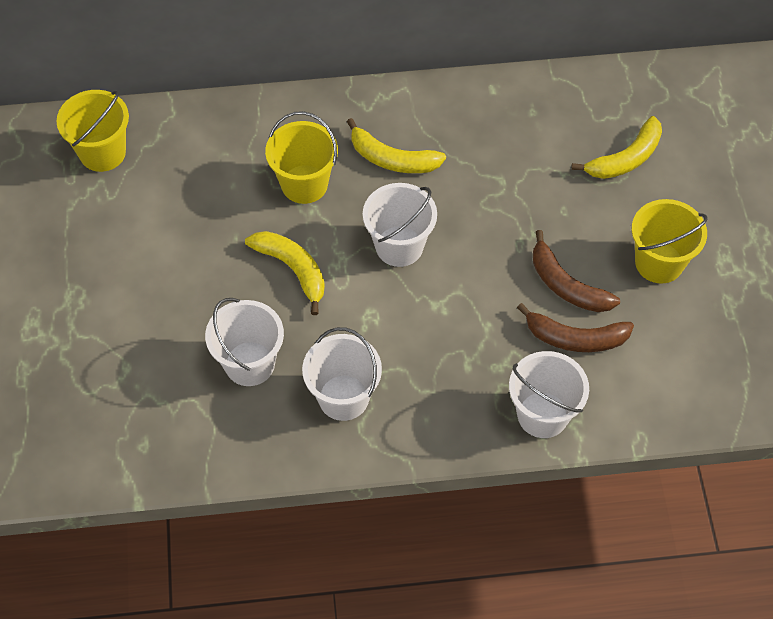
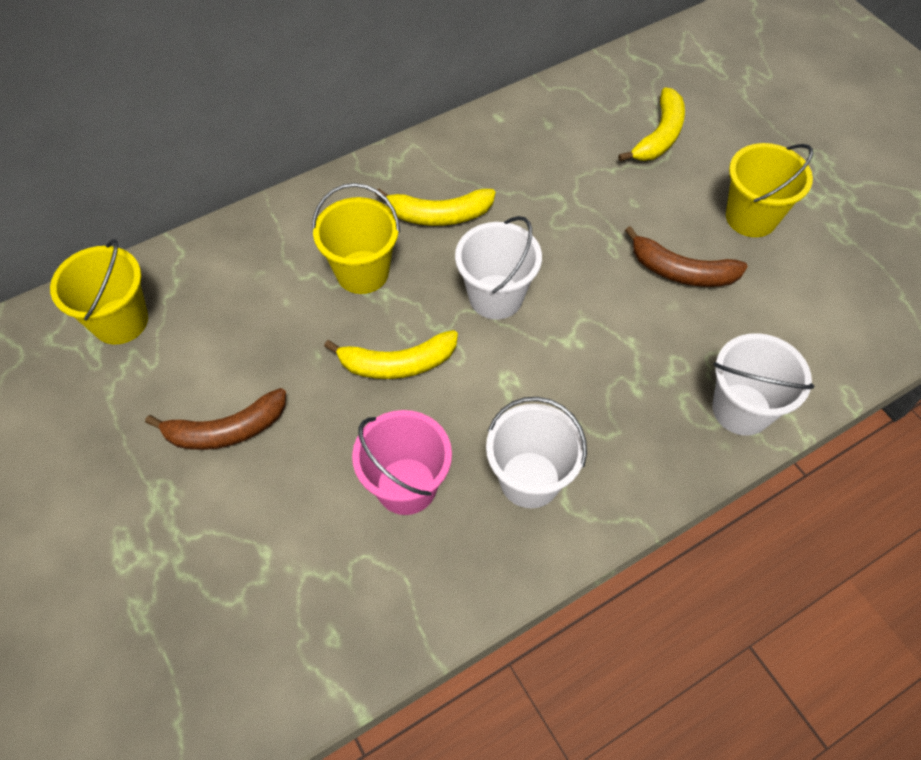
camera: 25 degrees left, 0 degrees up
white bucket [205,298,284,386] -> pink bucket [352,410,452,515]
yellow banana [245,231,325,315] -> yellow banana turned 150 degrees clockwise [324,330,458,379]
brown banana [517,303,634,352] -> brown banana moved to [145,388,286,450]

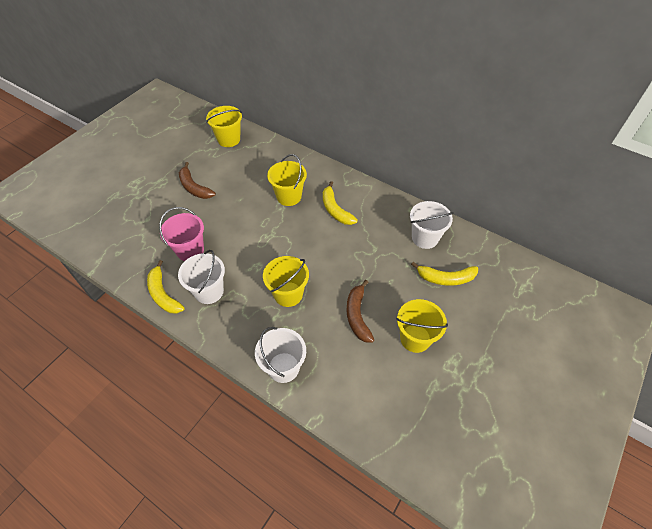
camera: 65 degrees right, 5 degrees down
yellow banana [324,330,458,379] -> yellow banana moved to [147,260,185,313]
white bucket [455,216,542,320] -> white bucket moved to [410,201,454,249]
none -> yellow bucket [263,256,309,307]

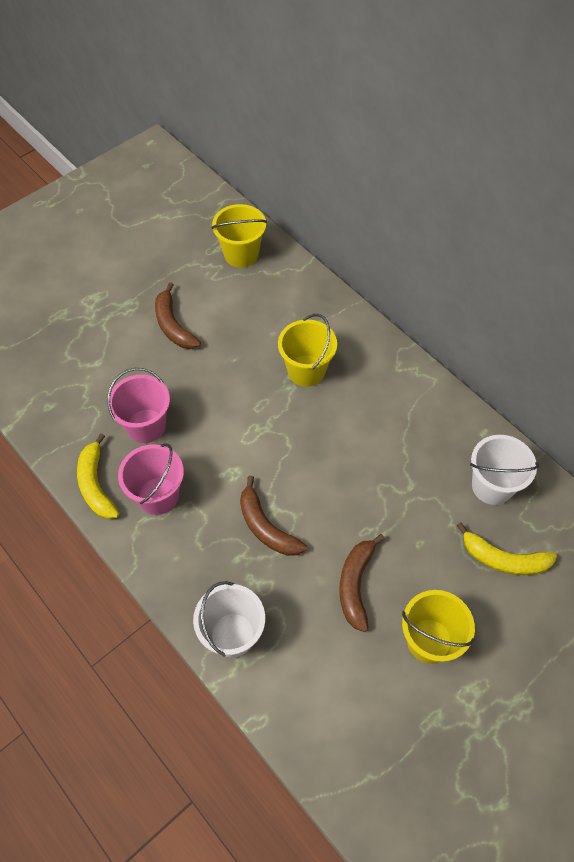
camera: 15 degrees right, 5 degrees up
white bucket [178,250,225,304] -> pink bucket [118,443,184,515]
yellow bucket [263,256,309,307] -> brown banana [240,476,307,556]
yellow banana [323,181,358,225] -> none

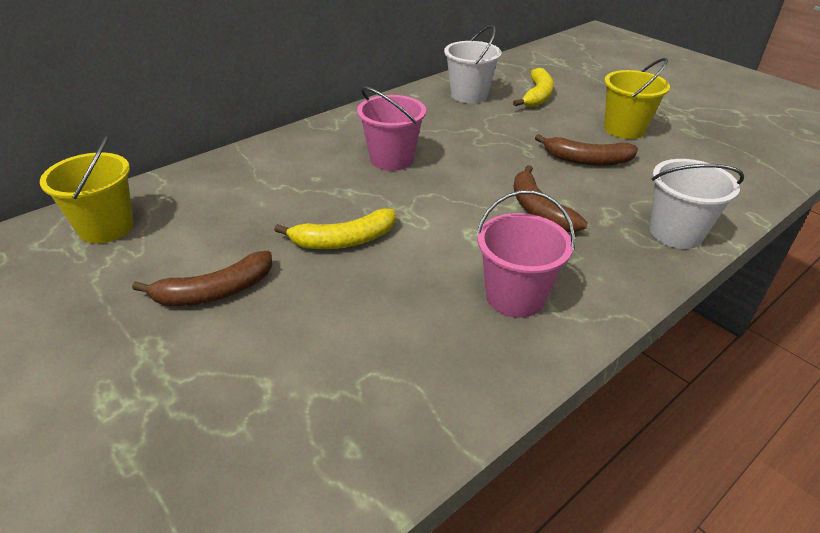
camera: 90 degrees left, 20 degrees down
yellow banana [77,433,119,519] -> yellow banana moved to [274,208,396,249]
pink bucket [107,368,170,443] -> pink bucket moved to [357,86,426,171]
brown banana [240,476,307,556] -> brown banana turned 105 degrees clockwise [514,165,588,232]
yellow bucket [278,314,337,387] -> none

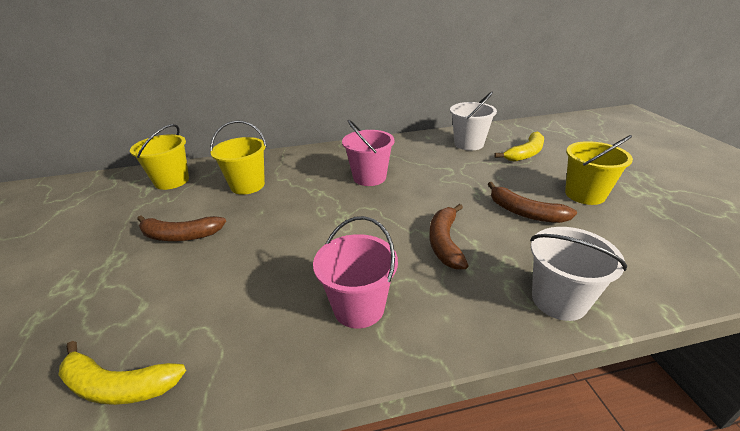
camera: 30 degrees right, 5 degrees down
yellow banana [274,208,396,249] -> yellow banana moved to [58,341,186,405]
none -> yellow bucket [210,120,267,195]

